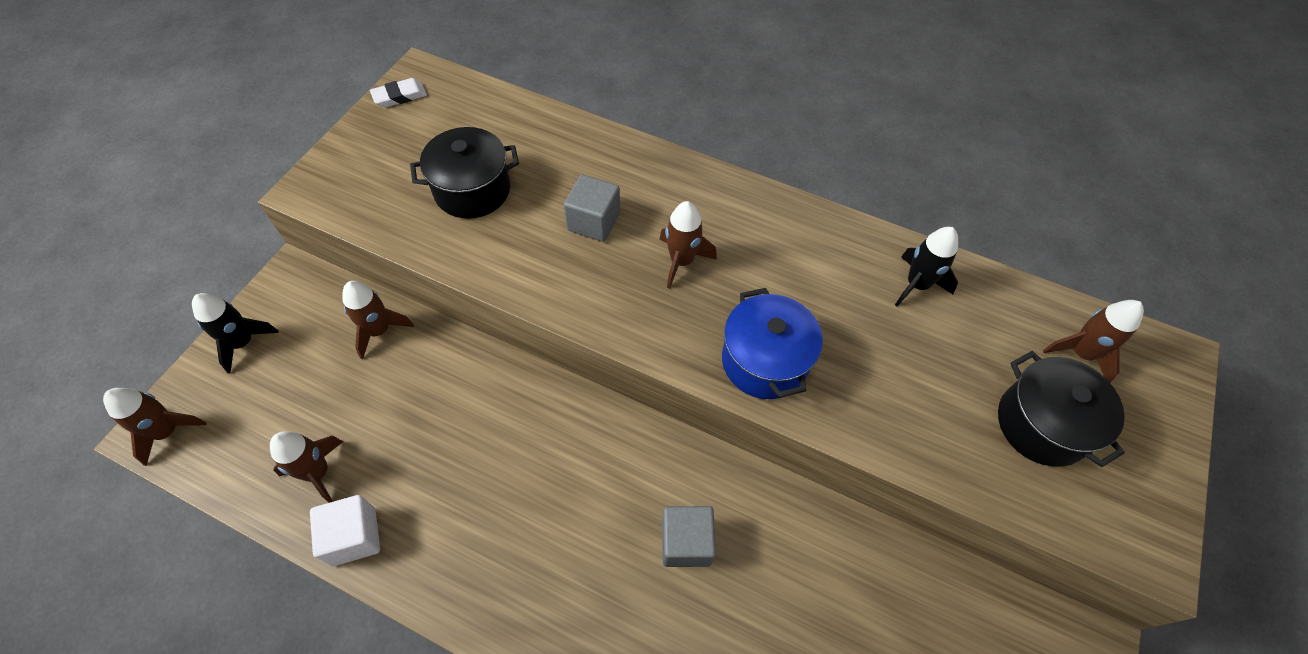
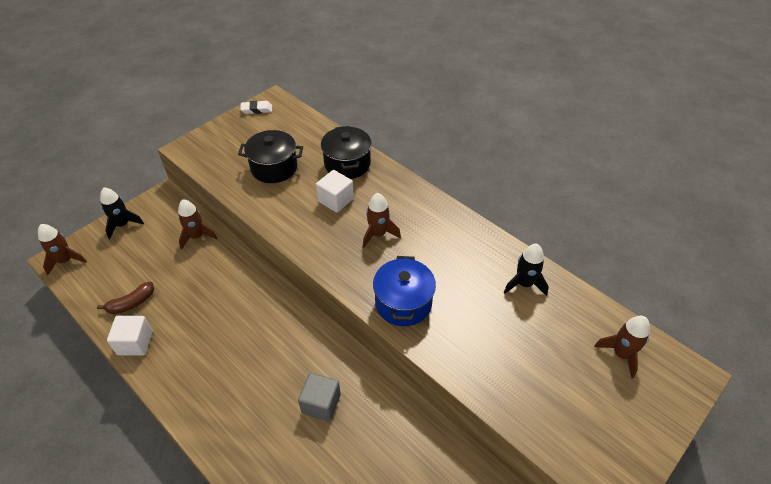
camera: 20 degrees right, 10 degrees down
brown rocket [270,432,343,503] -> brown banana [97,282,154,314]
grey cube [564,175,620,242] -> white cube [316,170,354,213]
black pot [998,351,1125,467] -> black pot moved to [321,126,372,179]

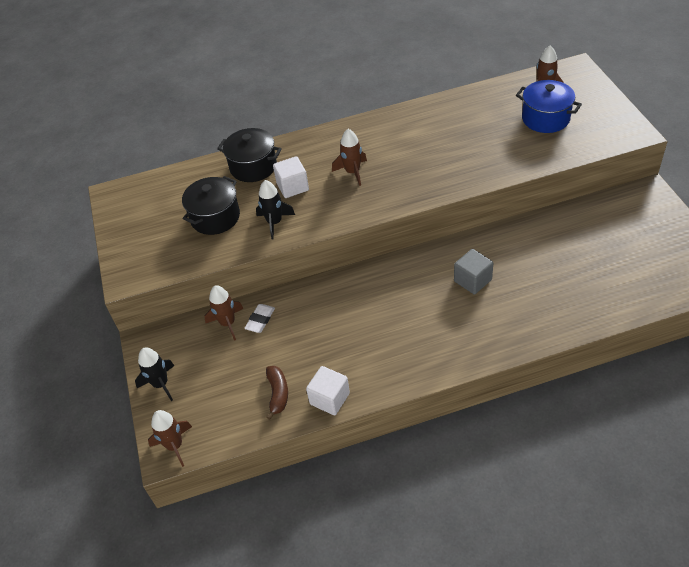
camera: 55 degrees left, 0 degrees up
white eraser [240,101,272,114] -> white eraser moved to [244,304,275,333]
blue pot [373,256,436,326] -> blue pot moved to [516,80,582,133]
black rocket [504,244,549,296] -> black rocket moved to [256,180,295,239]

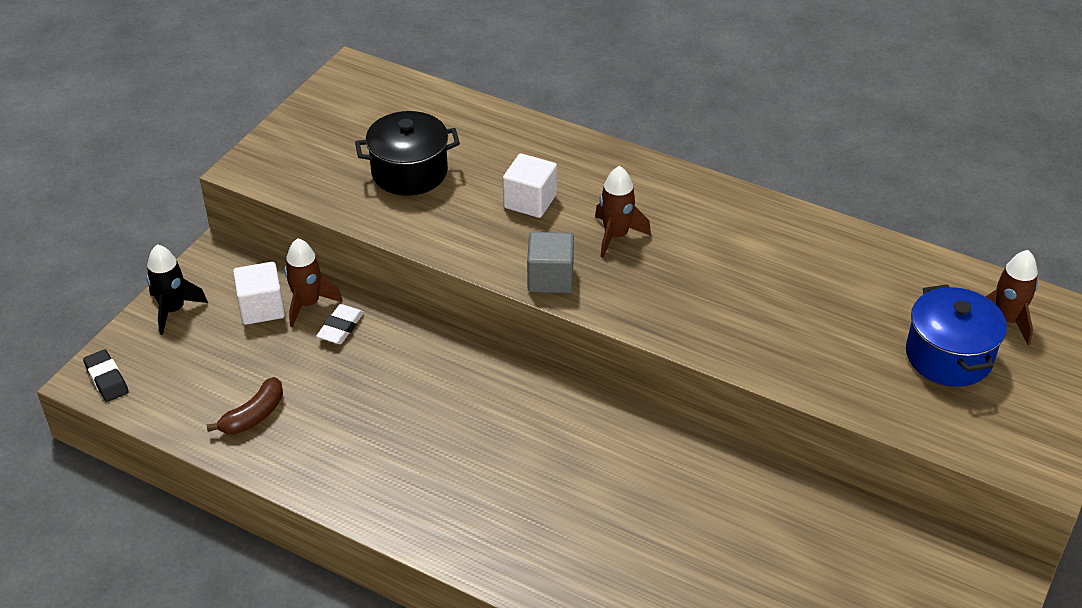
camera: 40 degrees right, 5 degrees down
brown rocket [148,410,192,467] -> black eraser [83,349,129,402]
black pot [217,128,282,182] -> none
white eraser [244,304,275,333] -> white eraser turned 45 degrees counterclockwise [316,304,364,344]
black rocket [256,180,295,239] -> none
white cube [306,366,350,415] -> white cube moved to [233,262,285,325]
grey cube [454,249,493,294] -> grey cube moved to [527,232,574,293]

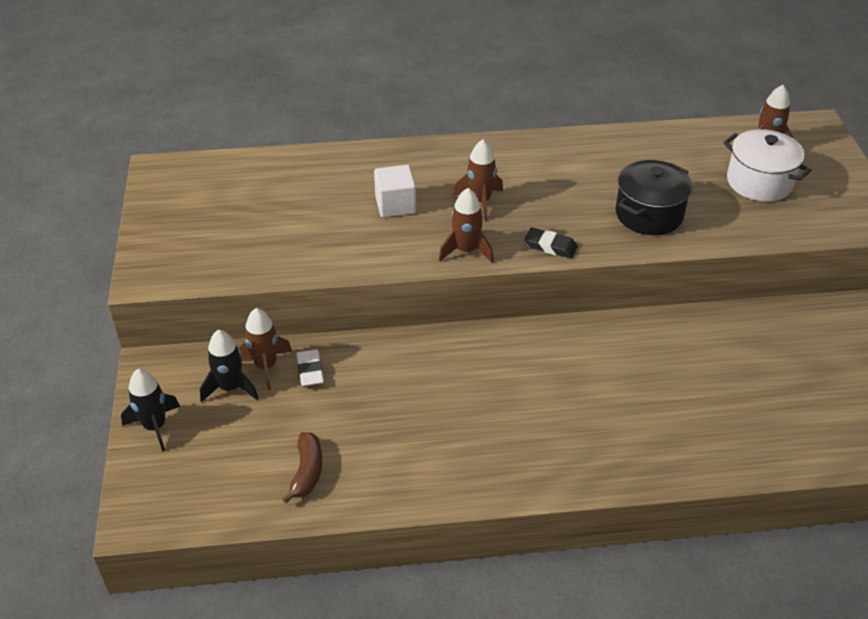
camera: 35 degrees left, 0 degrees up
black eraser [83,349,129,402] -> black eraser moved to [525,227,578,259]
white cube [233,262,285,325] -> black rocket [200,330,258,402]
black pot [355,111,460,196] -> black pot moved to [616,160,693,235]
grey cube [527,232,574,293] -> brown rocket [439,188,494,263]
blue pot [906,284,1007,387] -> white pot [723,129,812,202]

